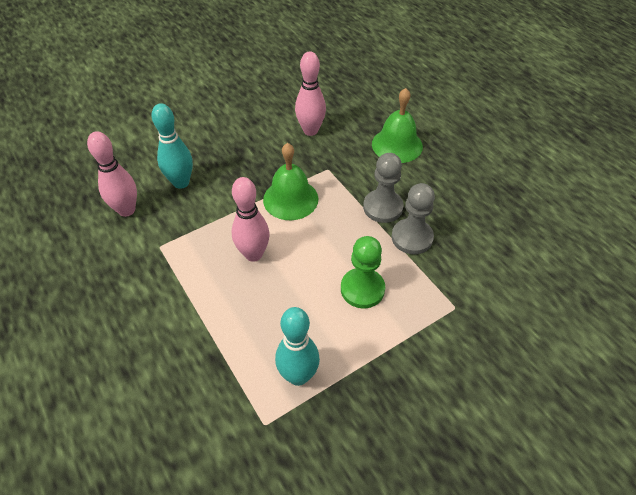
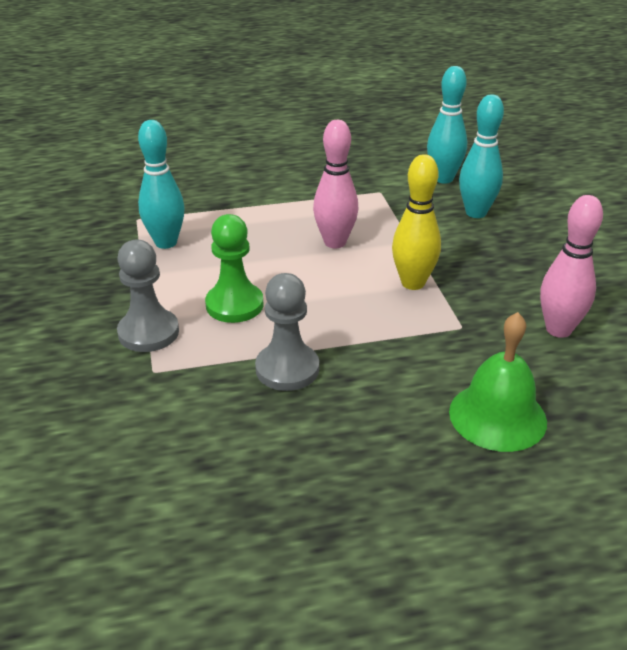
camera: 110 degrees right, 15 degrees down
pink bowling pin [87,131,137,217] -> turquoise bowling pin [427,66,467,184]
green bell [263,143,318,220] -> yellow bowling pin [392,154,441,290]
grey pawn [363,153,403,223] -> grey pawn moved to [117,240,179,352]

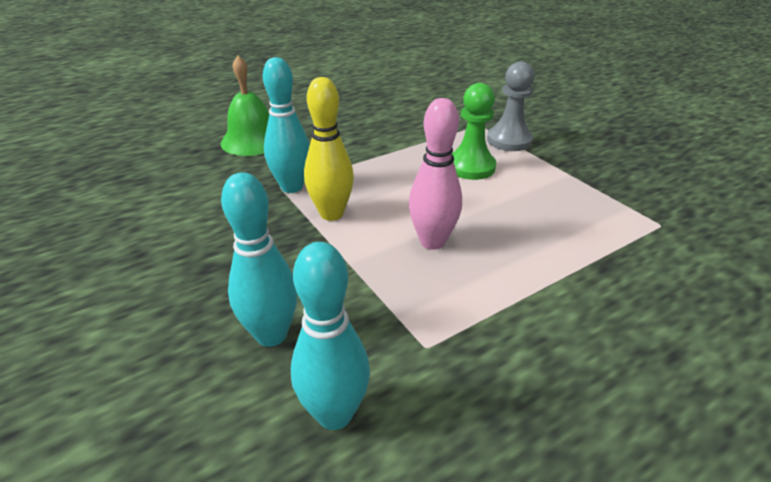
camera: 160 degrees right, 0 degrees up
turquoise bowling pin [138,120,185,249] -> turquoise bowling pin moved to [263,57,310,193]
grey pawn [255,273,319,391] -> none
pink bowling pin [540,195,603,338] -> none

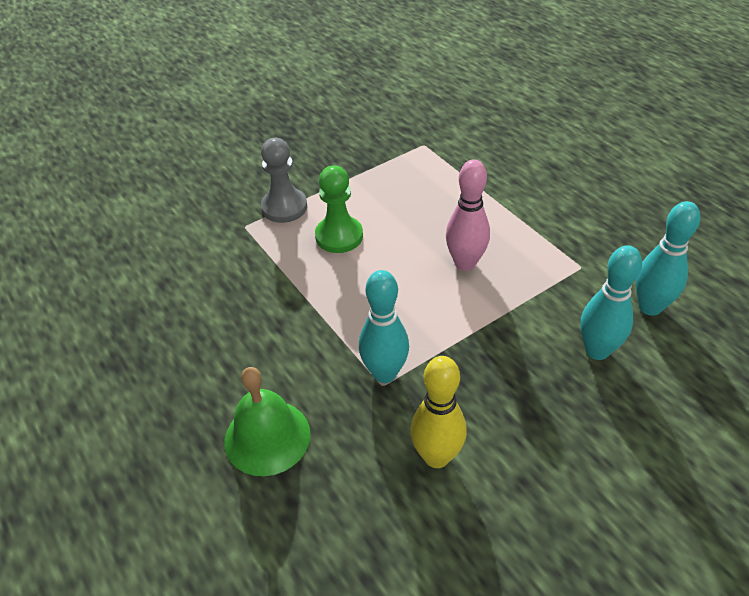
camera: 90 degrees left, 10 degrees up
yellow bowling pin [304,77,354,221] -> yellow bowling pin moved to [410,356,467,468]

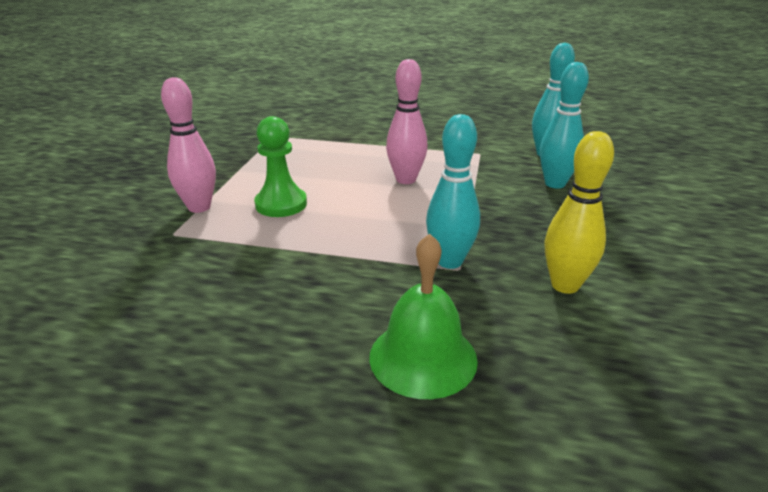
camera: 45 degrees left, 15 degrees down
grey pawn [261,138,307,223] -> pink bowling pin [161,77,216,213]

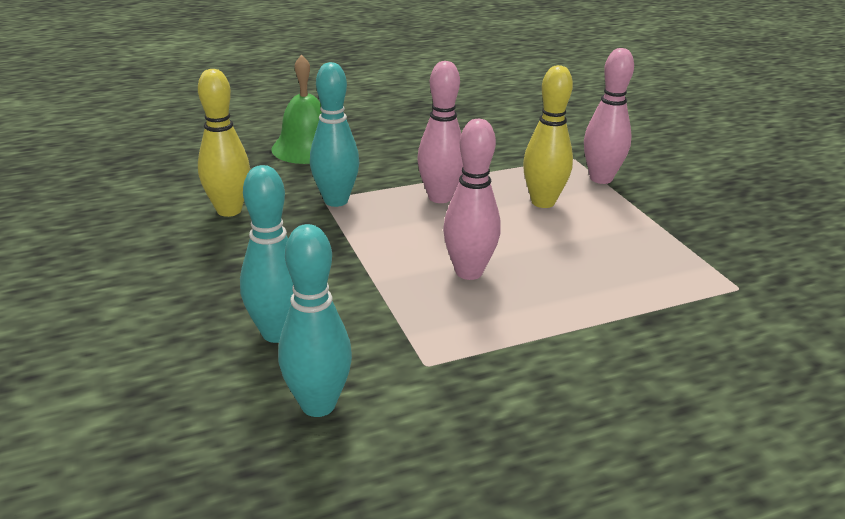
camera: 145 degrees right, 0 degrees up
green pawn [254,116,307,217] -> yellow bowling pin [523,65,573,208]
none -> pink bowling pin [417,61,463,203]

